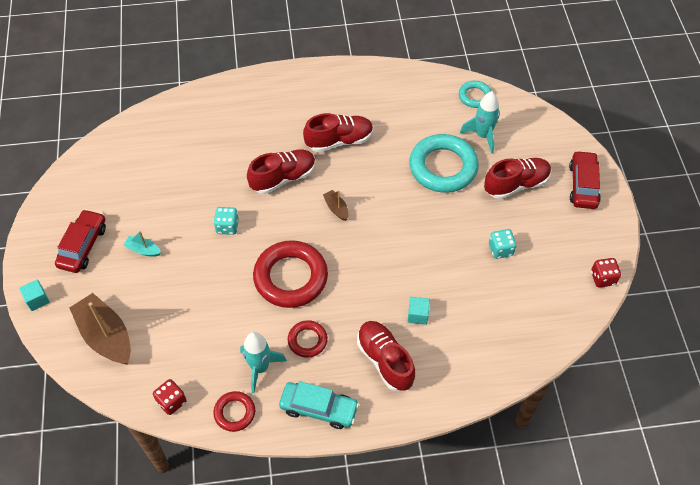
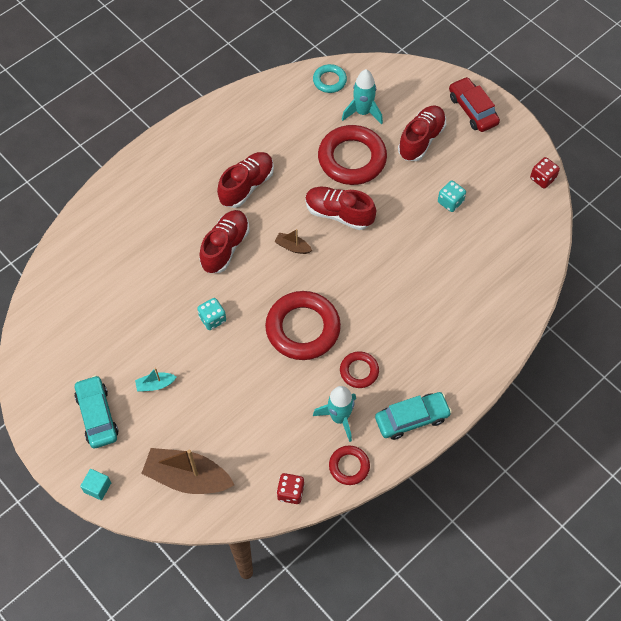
camera: 35 degrees left, 5 degrees up
red car [55,209,106,273] -> turquoise car [74,375,118,448]
red shoe [357,321,415,391] -> red shoe moved to [305,187,376,230]
turquoise cube [408,297,430,325] -> none
turquoise ring [409,134,479,193] -> red ring [318,125,387,185]

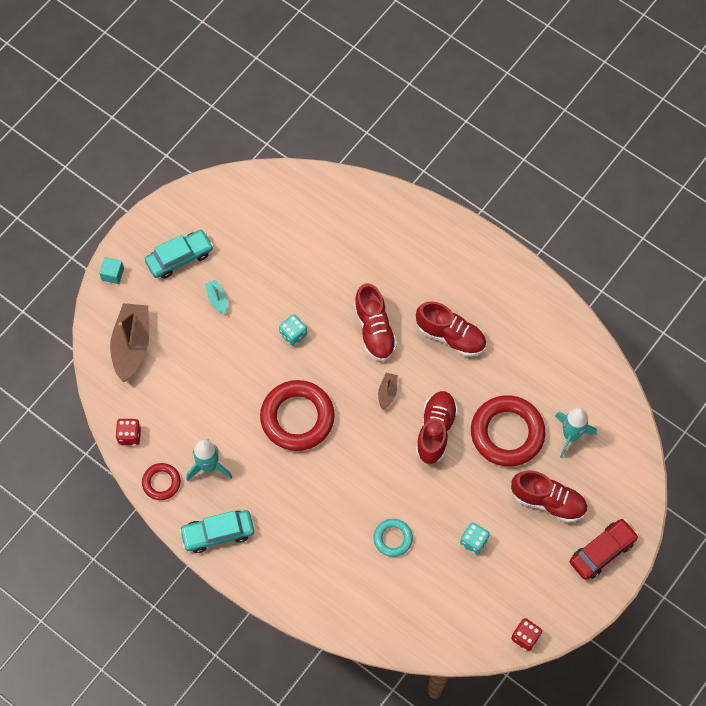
camera: 80 degrees right, 5 degrees up
red shoe [200,210,250,273] -> red shoe turned 60 degrees clockwise [354,283,397,361]
turquoise ring [313,64,347,93] -> turquoise ring moved to [374,519,413,557]
red ring [340,351,379,388] -> none
turquoise car [375,392,452,440] -> turquoise car turned 105 degrees clockwise [179,510,254,553]

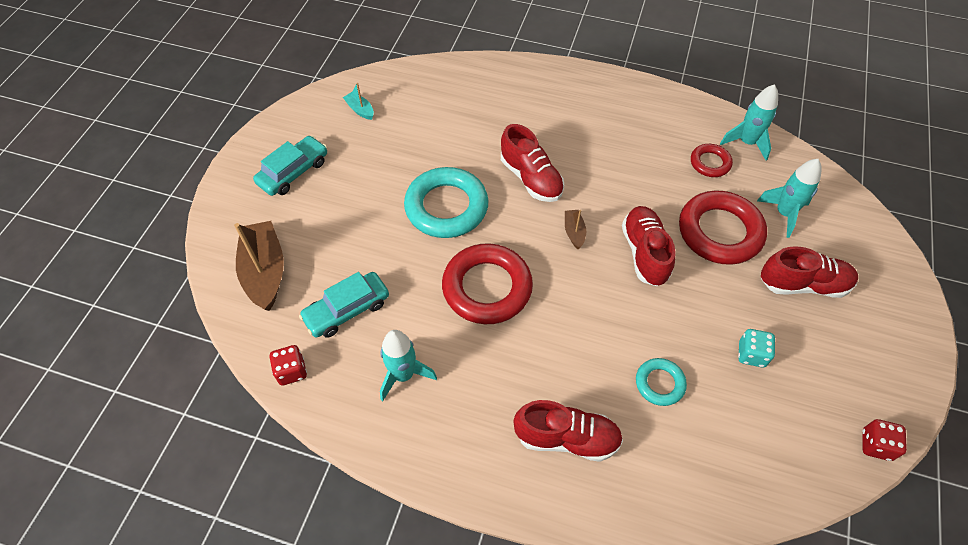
camera: 20 degrees left, 10 degrees down
turquoise cube [99,257,124,284] -> none
red ring [142,463,181,500] -> red ring moved to [691,144,733,177]
turquoise car [179,510,254,553] -> turquoise car moved to [299,272,389,338]
turquoise boat [205,280,227,314] -> turquoise boat moved to [343,83,374,120]
turquoise dice [279,314,307,346] -> turquoise ring [404,167,489,238]
red shoe [416,301,486,356] -> red shoe moved to [513,400,623,462]
red car [570,519,638,580] -> none
none -> turquoise rocket [720,84,778,161]

